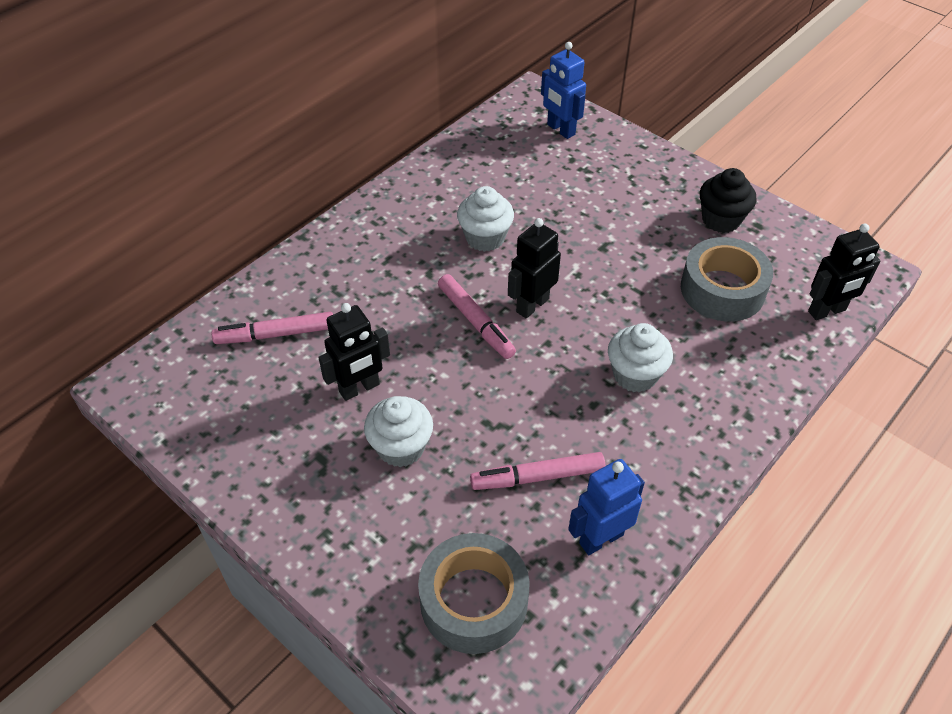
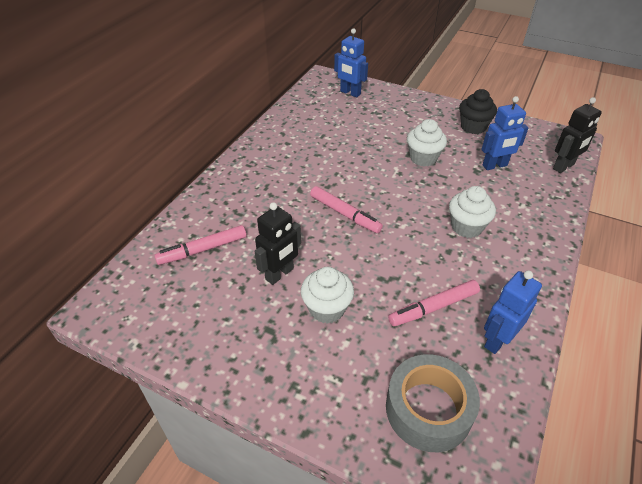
camera: 15 degrees left, 5 degrees down
white cupcake [457,186,514,252] -> white cupcake moved to [407,119,447,167]
black robot [508,218,561,318] -> none
grey tape [681,237,773,322] -> blue robot [481,96,529,170]

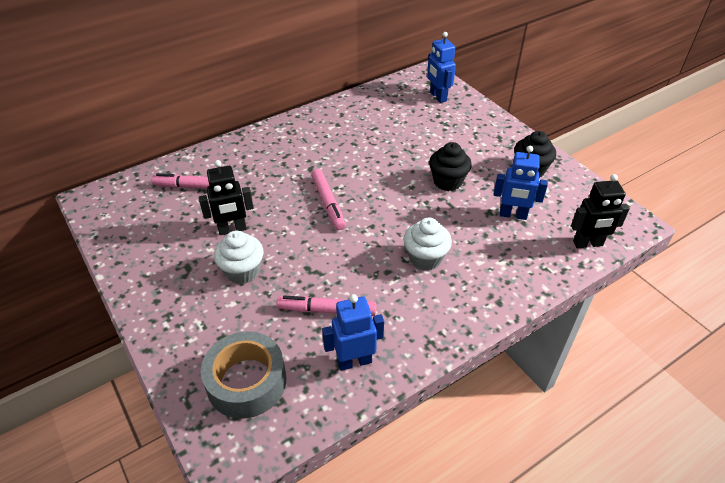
camera: 30 degrees right, 0 degrees up
white cupcake [407,119,447,167] -> black cupcake [429,142,472,191]

